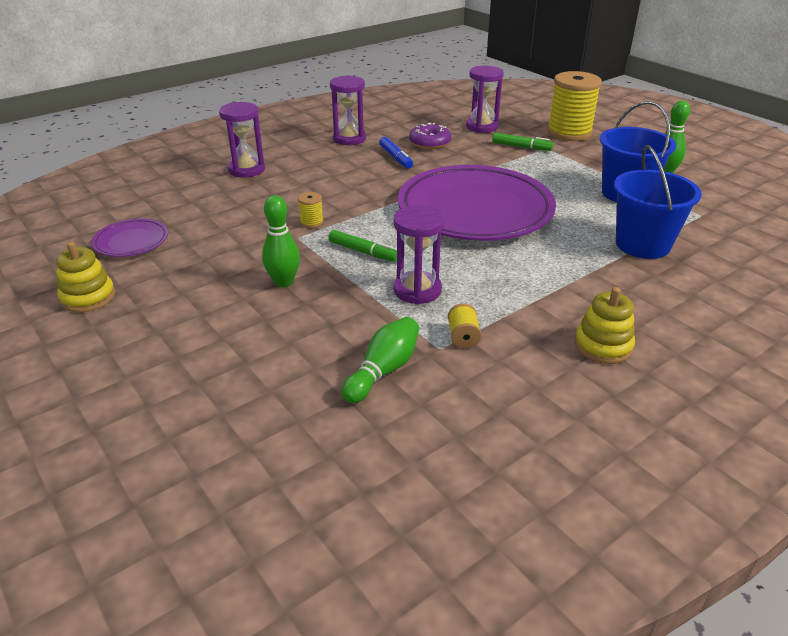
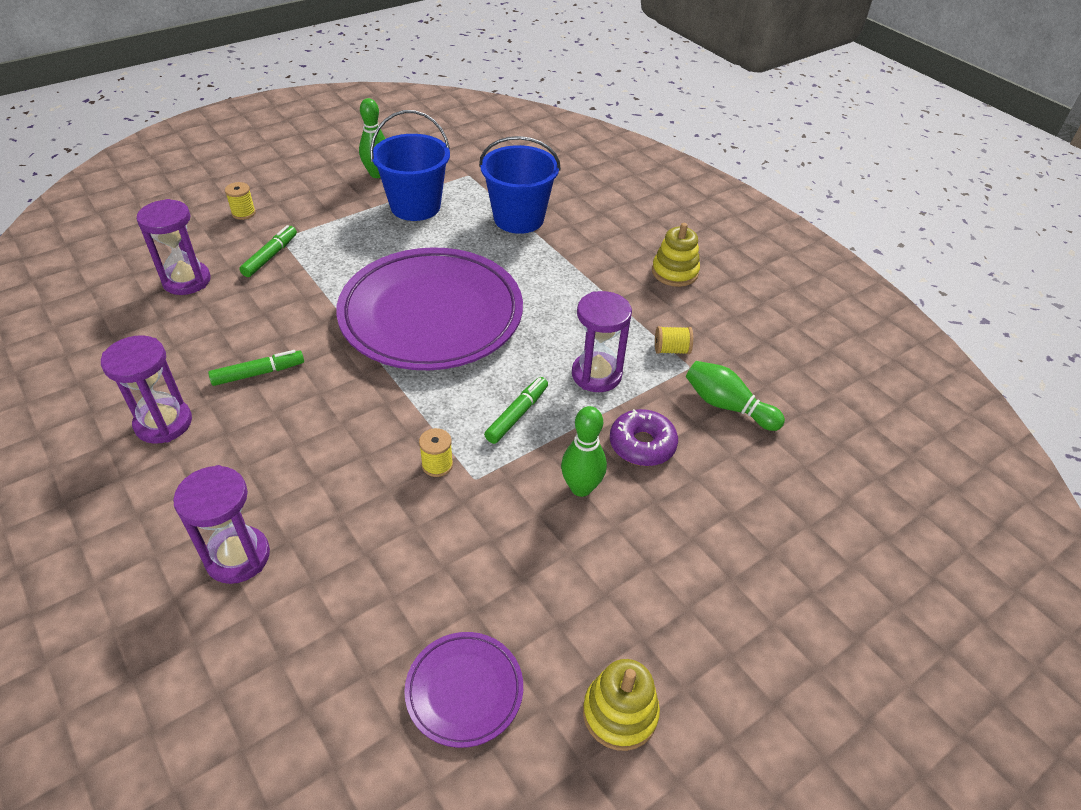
camera: 90 degrees left, 10 degrees up
blue marker [379,137,413,168] -> green marker [208,350,304,386]
purple donut [409,123,451,149] -> purple donut moved to [610,409,678,466]
yellow spool [547,71,602,141] -> yellow spool [225,182,256,220], size x0.41

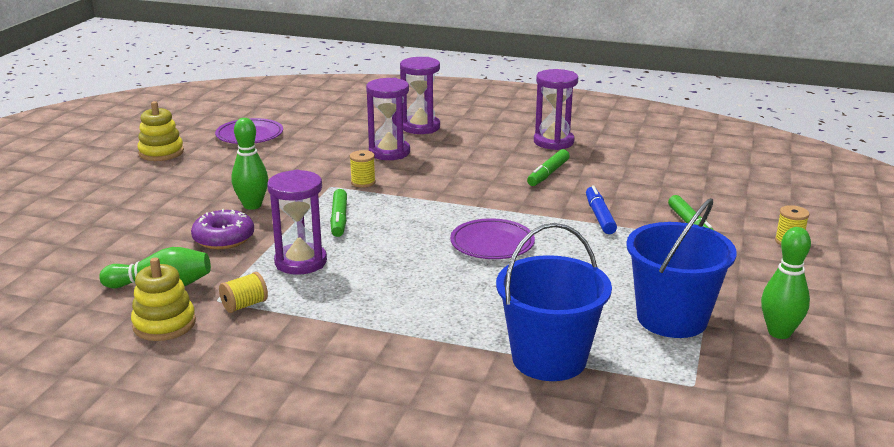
camera: 145 degrees right, 20 degrees down
purple hourglass [136,199,211,295] -> purple hourglass moved to [366,78,410,160]
purple plate [336,247,523,370] -> purple plate [450,218,535,259], size x0.44
yellow stacking toy [652,223,700,287] -> yellow stacking toy moved to [131,257,196,341]
none -> blue marker [586,185,617,234]

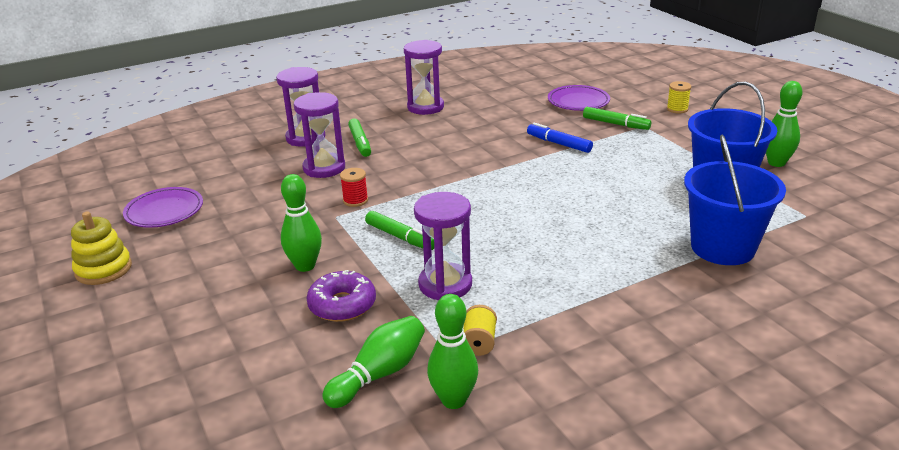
camera: 45 degrees left, 5 degrees up
yellow stacking toy [131,257,196,341] -> green bowling pin [427,294,478,409]
yellow spool [350,150,376,188] -> red spool [340,168,368,207]
purple plate [450,218,535,259] -> purple plate moved to [548,85,610,111]
green marker [527,149,570,186] -> green marker moved to [348,118,371,157]

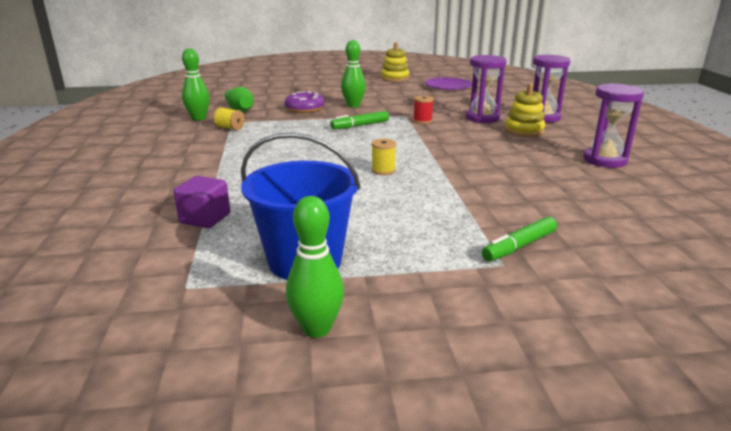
camera: 110 degrees right, 5 degrees down
green marker [348,118,371,157] -> yellow stacking toy [505,83,545,137]
purple hourglass [414,192,472,301] -> none
blue marker [527,123,593,153] -> none
purple plate [548,85,610,111] -> none
yellow spool [667,81,691,114] -> yellow spool moved to [371,139,396,175]
blue bucket [684,135,786,265] -> purple cube [174,176,230,228]

